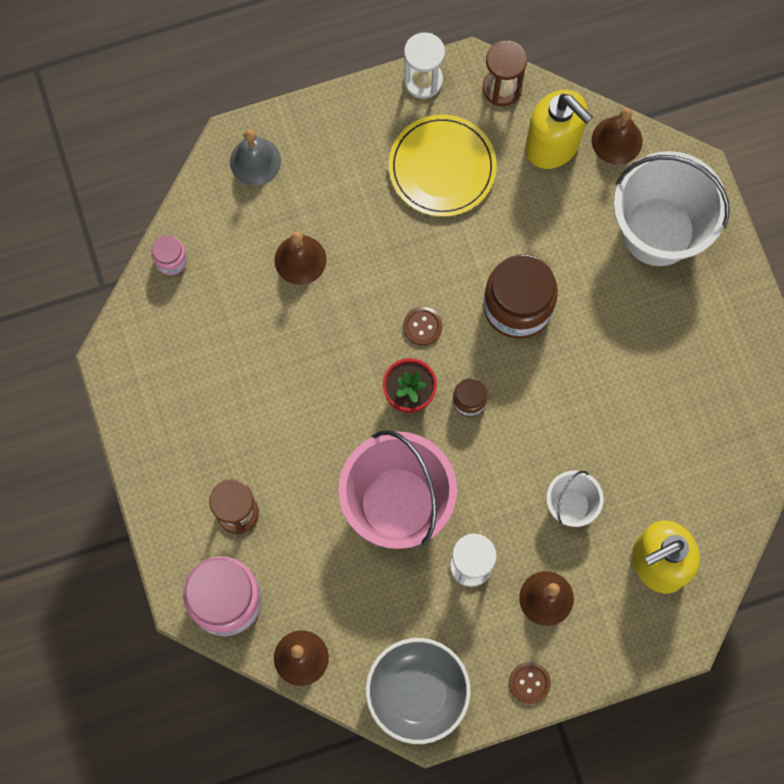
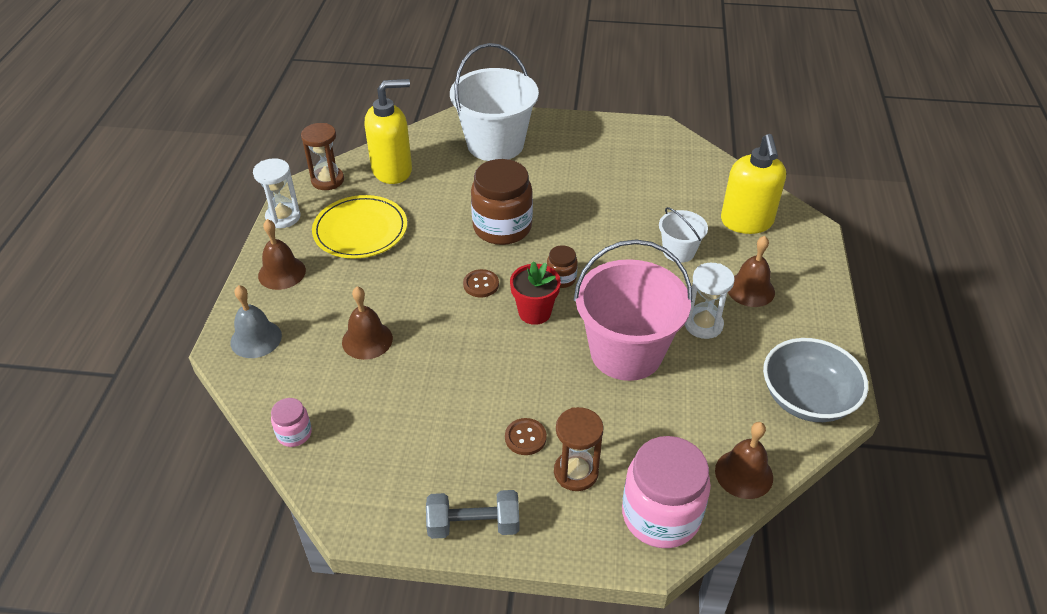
camera: 65 degrees left, 30 degrees down
brown button [509,662,551,704] -> brown button moved to [505,418,547,455]
brown bell [592,108,643,165] -> brown bell moved to [258,219,306,290]
none -> grey dumbbell [426,490,519,539]

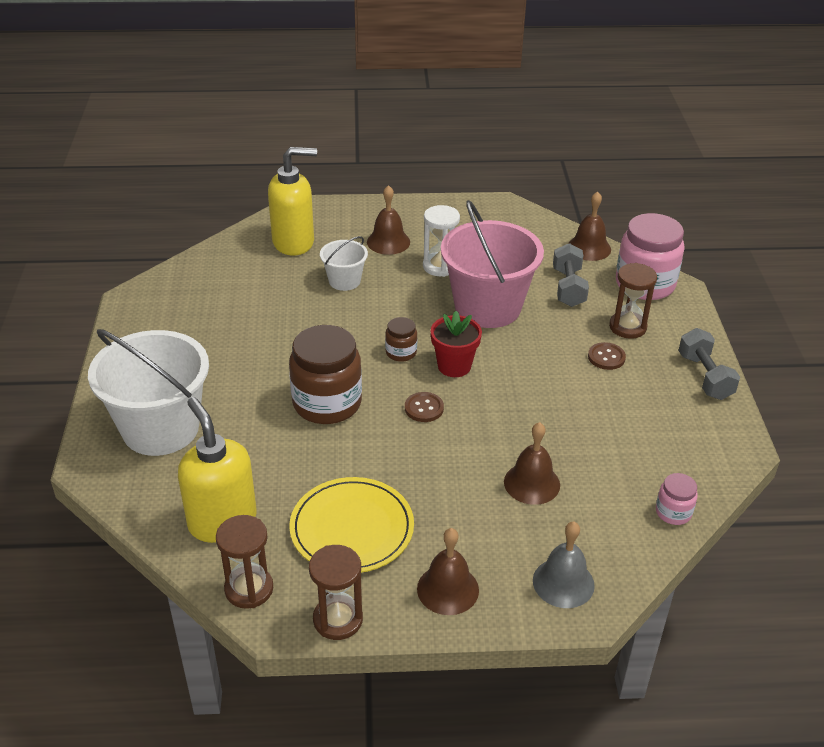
camera: 100 degrees left, 5 degrees down
white hourglass [253,158,300,228] -> brown hourglass [309,545,363,640]
grey bowl [763,338,869,422] -> none
none -> grey dumbbell [553,243,589,307]

